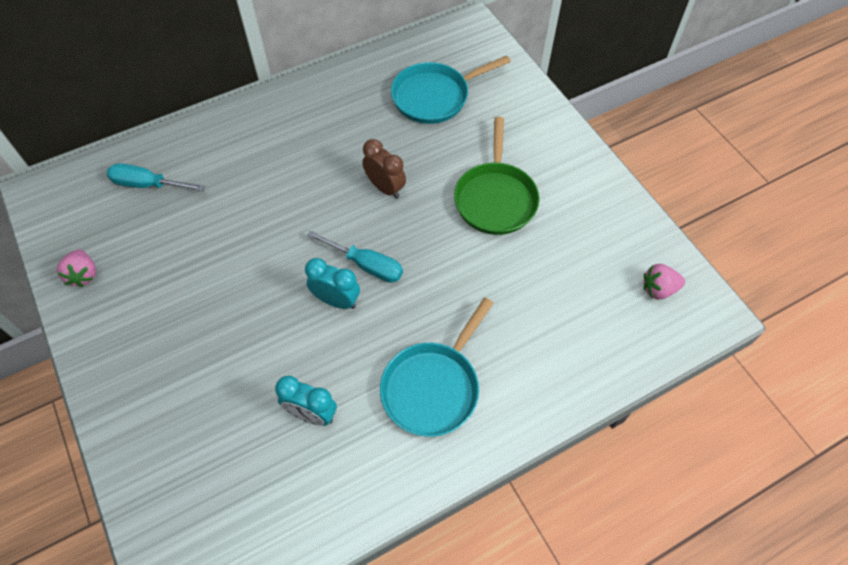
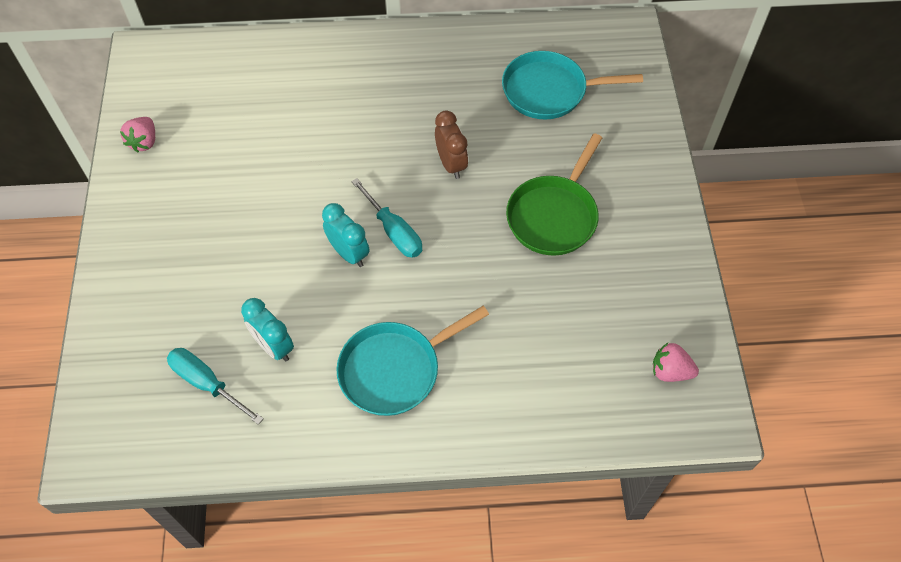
camera: 25 degrees right, 0 degrees up
turquoise screwdriver [107,163,205,191] -> turquoise screwdriver moved to [167,348,264,425]

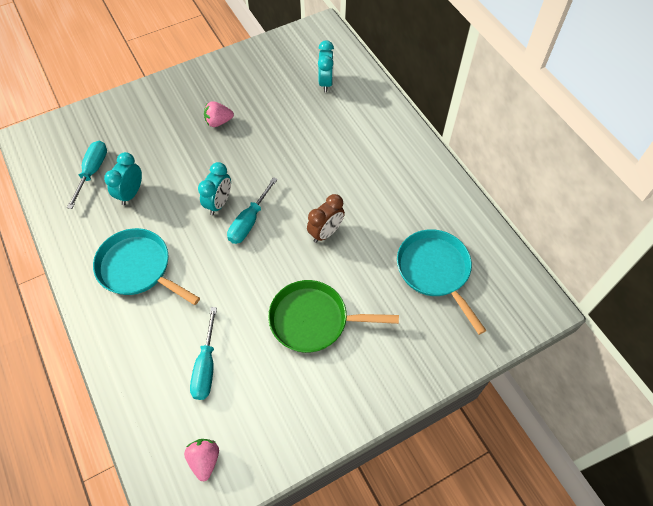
camera: 65 degrees right, 0 degrees up
pink strawberry [120,117,155,152] -> pink strawberry moved to [204,101,234,127]
none -> turquoise screwdriver [190,307,217,400]
none -> turquoise clock [318,40,334,92]

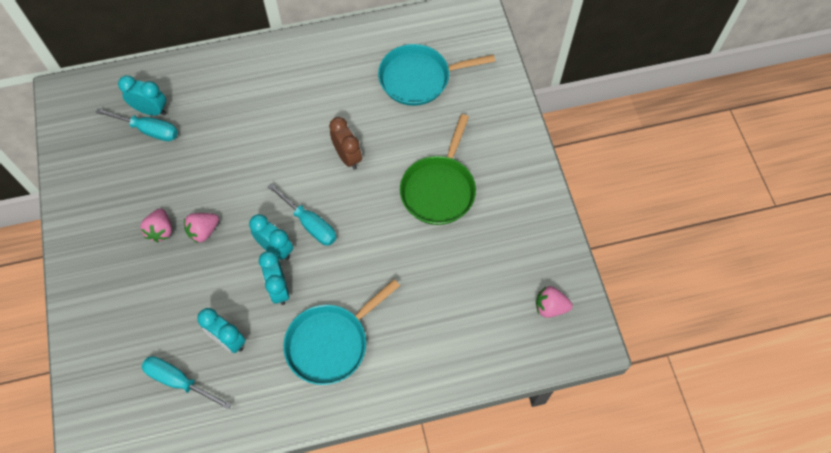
camera: 75 degrees left, 5 degrees up
turquoise screwdriver [190,307,217,400] -> turquoise screwdriver moved to [96,108,178,141]
none -> pink strawberry [184,213,219,243]
none -> turquoise clock [259,251,290,305]

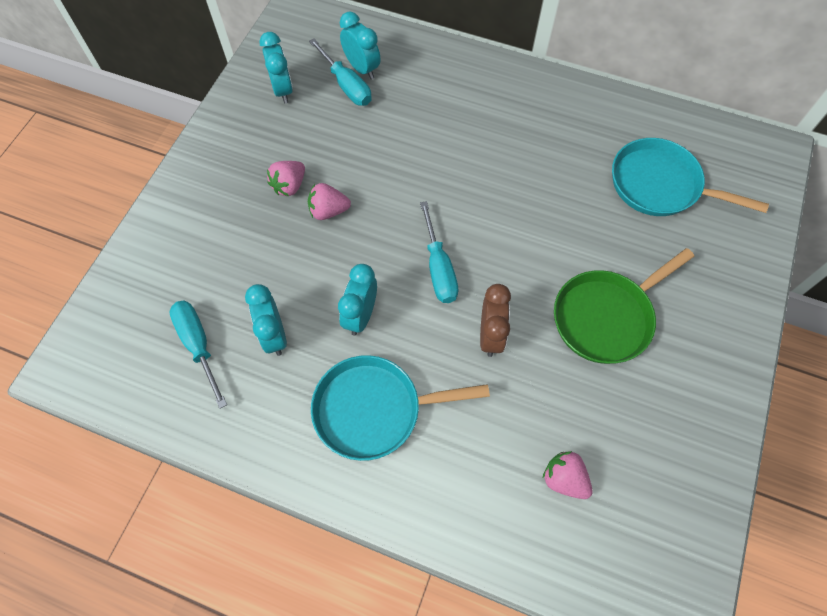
camera: 35 degrees right, 0 degrees up
turquoise clock [249,214,294,260] -> turquoise clock moved to [259,32,293,103]
brown clock [329,117,362,170] -> brown clock moved to [480,284,511,357]
pink strawberry [536,286,573,318] -> pink strawberry moved to [543,451,593,499]

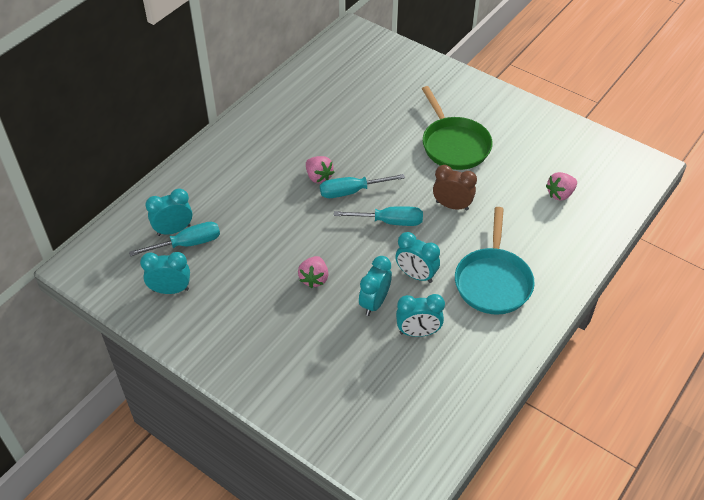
camera: 75 degrees left, 15 degrees down
turquoise screwdriver [169,300,227,409] -> turquoise screwdriver moved to [320,174,405,198]
pink strawberry [267,161,305,196] -> pink strawberry moved to [306,156,334,183]
turquoise pan [612,138,769,216] -> none
none -> turquoise clock [359,256,392,316]

